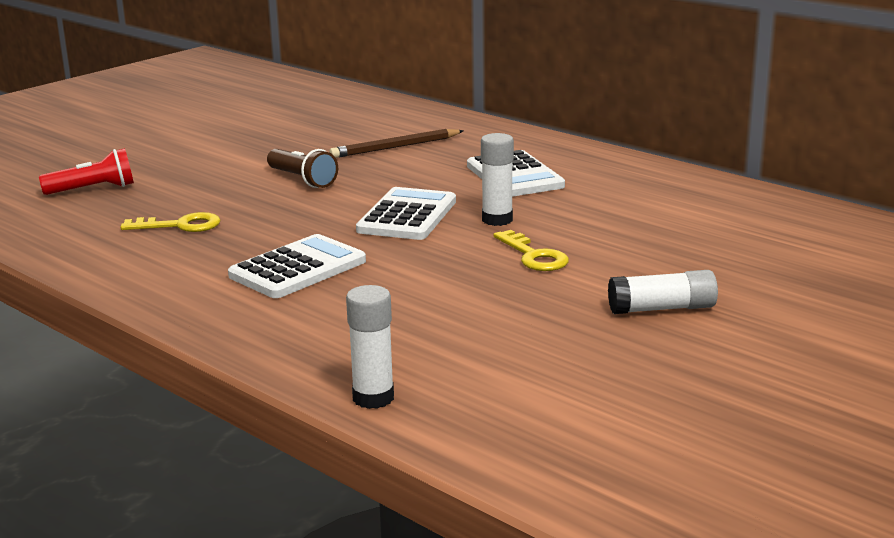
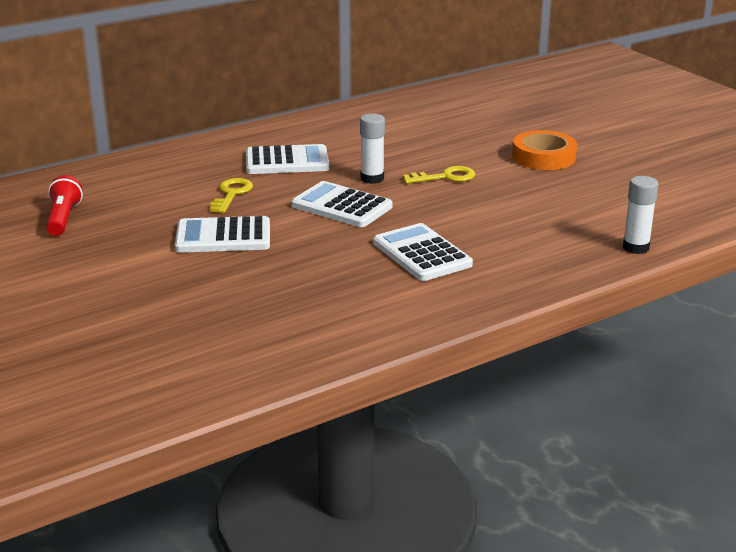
camera: 75 degrees left, 5 degrees up
red flashlight [39,148,134,195] -> red flashlight moved to [46,175,83,236]
yellow key [120,212,221,232] -> yellow key moved to [210,178,253,213]
brown flashlight [267,149,338,188] -> white calculator [175,216,270,253]
brown pencil [329,129,464,158] -> none
white glue stick [608,270,718,314] -> orange tape [512,130,577,170]

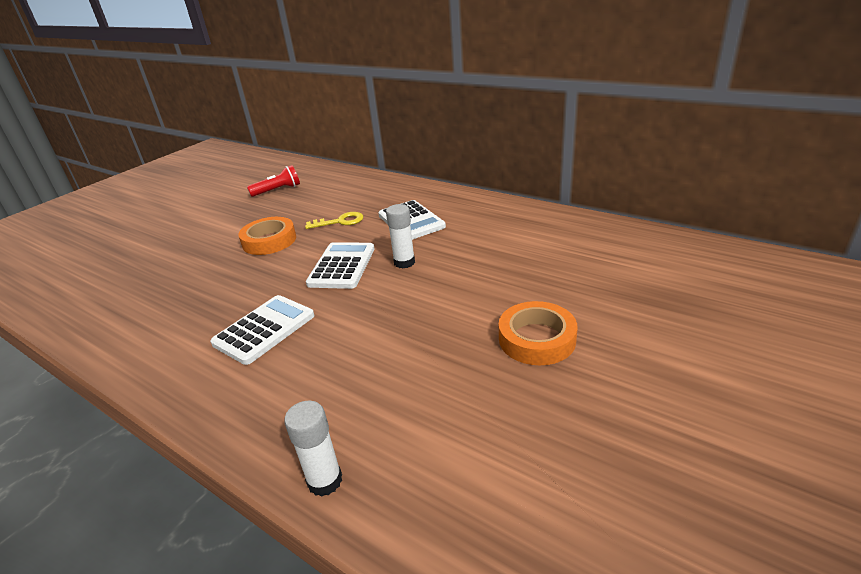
camera: 70 degrees right, 5 degrees up
white calculator [175,216,270,253] -> orange tape [238,217,296,255]
yellow key [403,166,475,184] -> none

